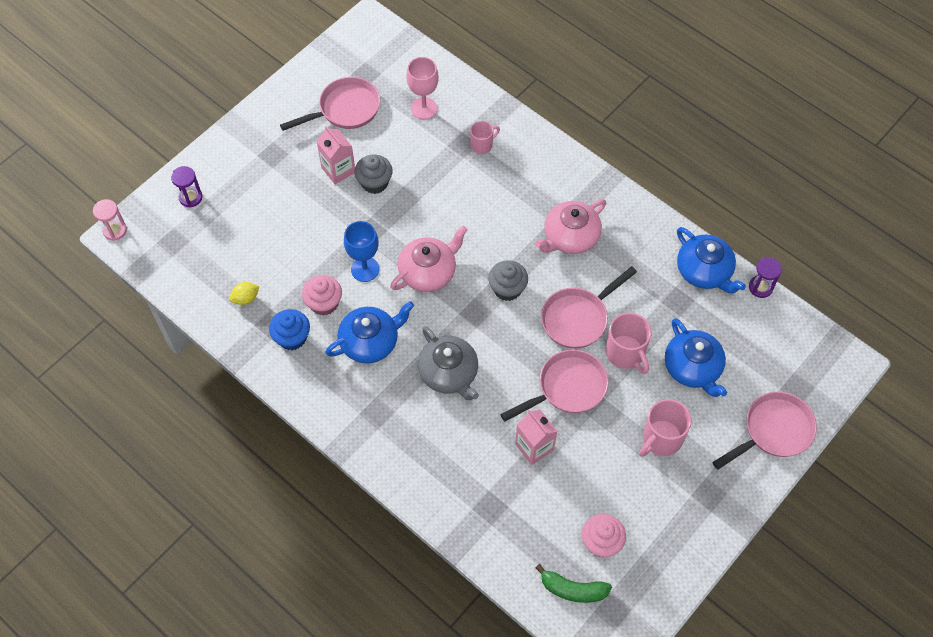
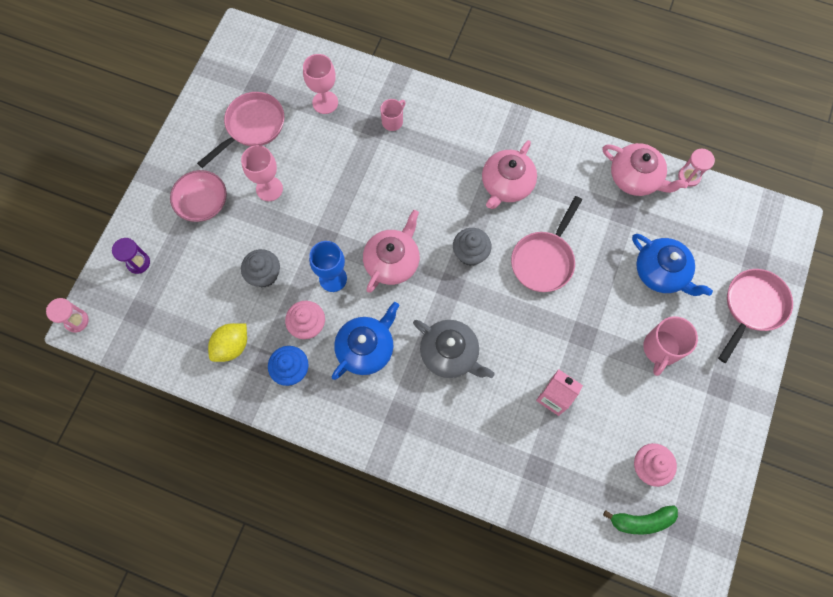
camera: 20 degrees left, 10 degrees up
yellow lemon [229,282,259,305] -> yellow lemon [208,323,247,362], size x1.53
pink carton [316,126,355,184] -> pink goblet [241,145,283,201]
grey cupcake [354,155,393,194] -> grey cupcake moved to [241,249,280,287]
pink pan [500,349,609,422] -> none
pink mug [606,312,651,374] -> none
blue teapot [677,227,746,293] -> pink teapot [603,143,688,196]
purple hourglass [749,257,782,298] -> pink hourglass [678,149,715,187]
none -> pink bowl [170,170,227,222]

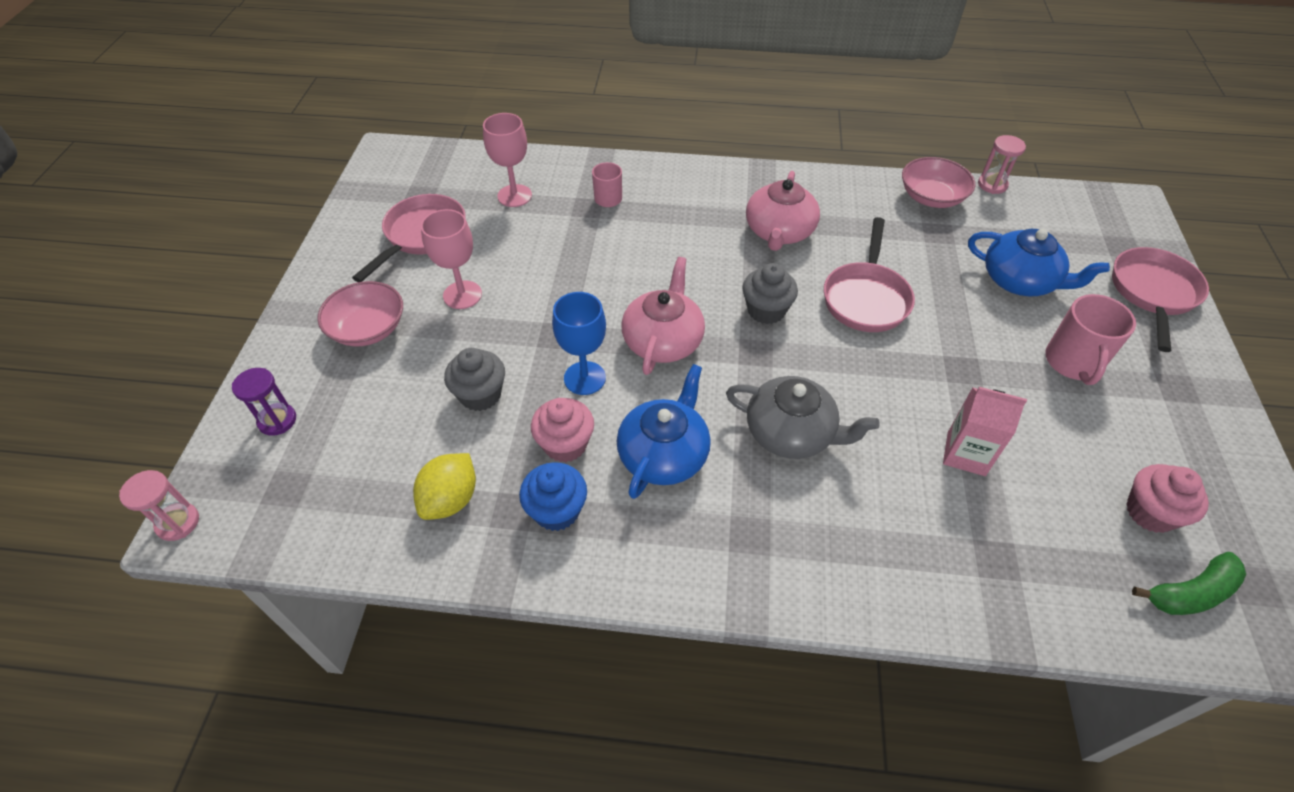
camera: 15 degrees left, 20 degrees down
pink teapot [603,143,688,196] -> pink bowl [902,157,975,208]

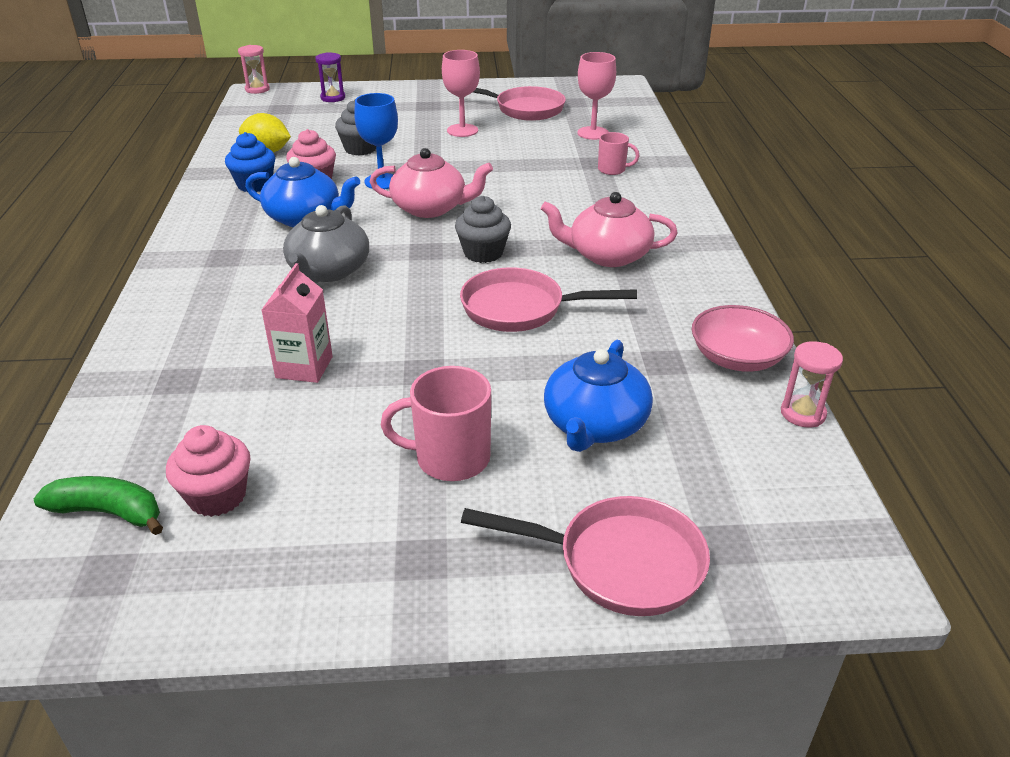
camera: 80 degrees right, 15 degrees down
pink bowl [317,281,403,346] -> none
green banana [1132,552,1246,615] -> green banana turned 135 degrees clockwise [33,476,163,535]

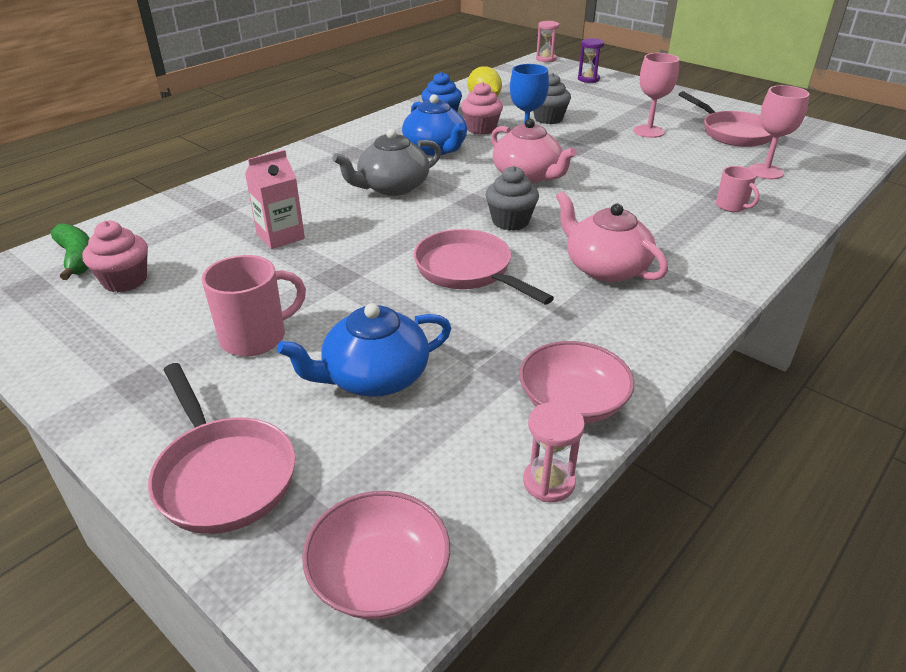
camera: 45 degrees right, 0 degrees up
pink mug [381,366,491,481] -> pink mug turned 105 degrees clockwise [201,255,306,356]
none -> pink bowl [302,491,450,619]

